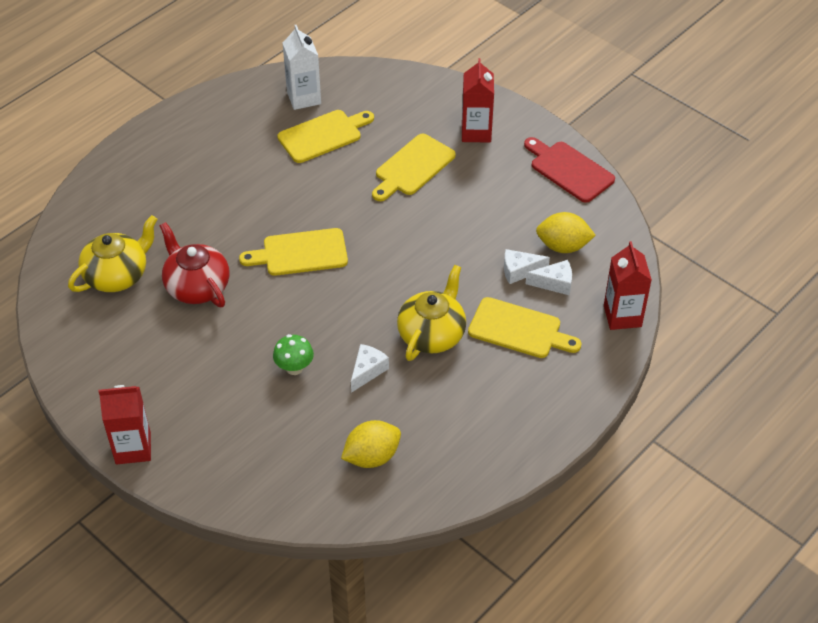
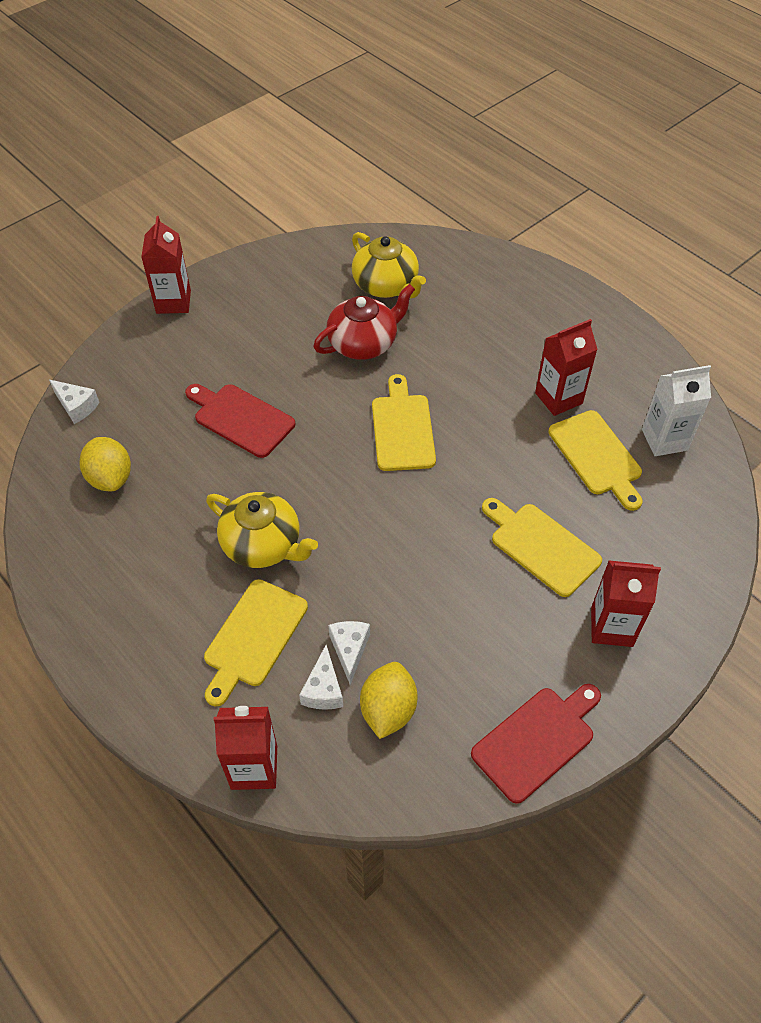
camera: 95 degrees right, 5 degrees up
green mushroom [273,334,314,375] -> red cutting board [185,384,295,458]
white cheese [351,344,389,393] -> white cheese moved to [49,380,100,424]
none -> red carton [535,319,598,416]

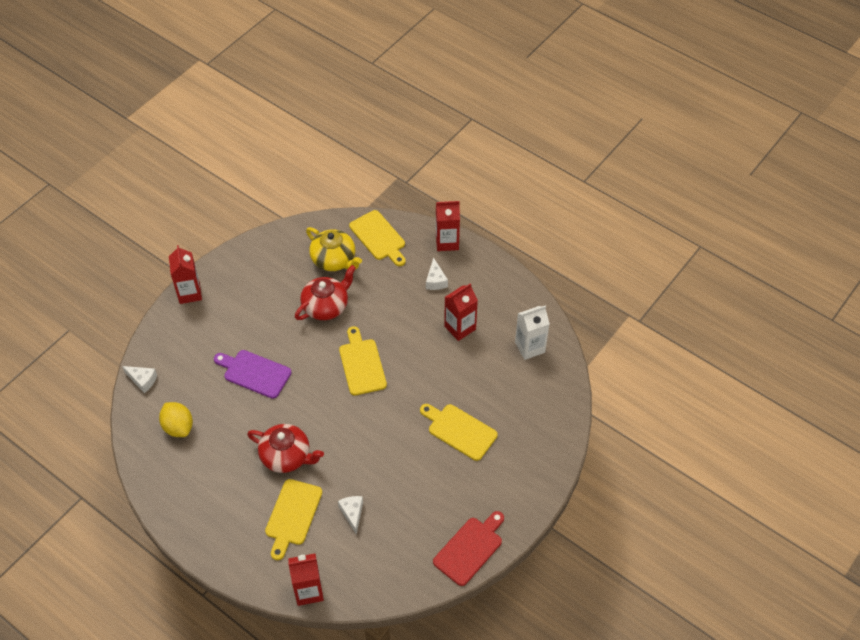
camera: 10 degrees left, 0 degrees up
red cutting board [185,384,295,458] -> purple cutting board [214,350,291,399]
yellow teapot [206,492,318,568] -> red teapot [247,424,324,473]
white cheese [299,645,343,710] -> white cheese moved to [426,257,448,290]
yellow lemon [360,662,417,739] -> none
yellow cutting board [548,410,643,511] -> yellow cutting board moved to [349,210,406,266]
red carton [591,560,661,647] -> red carton moved to [436,201,460,251]

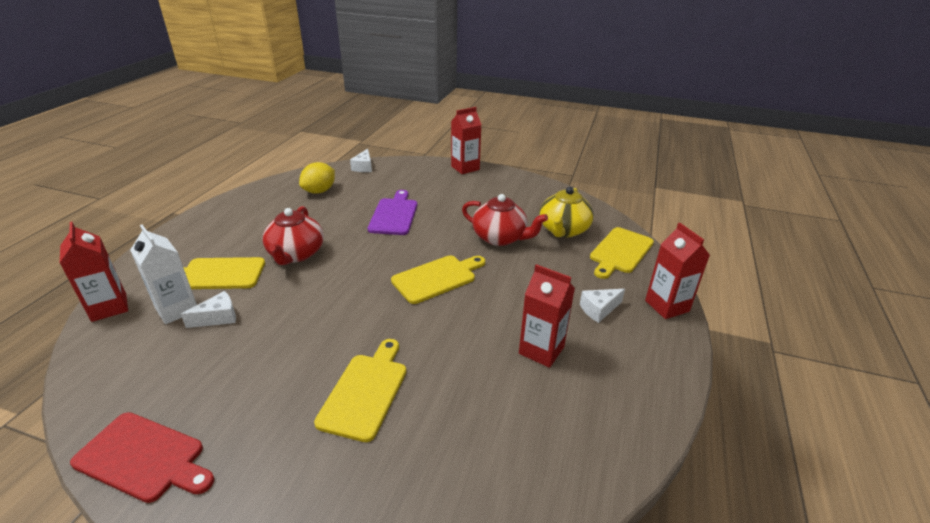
camera: 70 degrees right, 20 degrees down
white carton [515,305,550,360] -> white carton moved to [130,225,197,324]

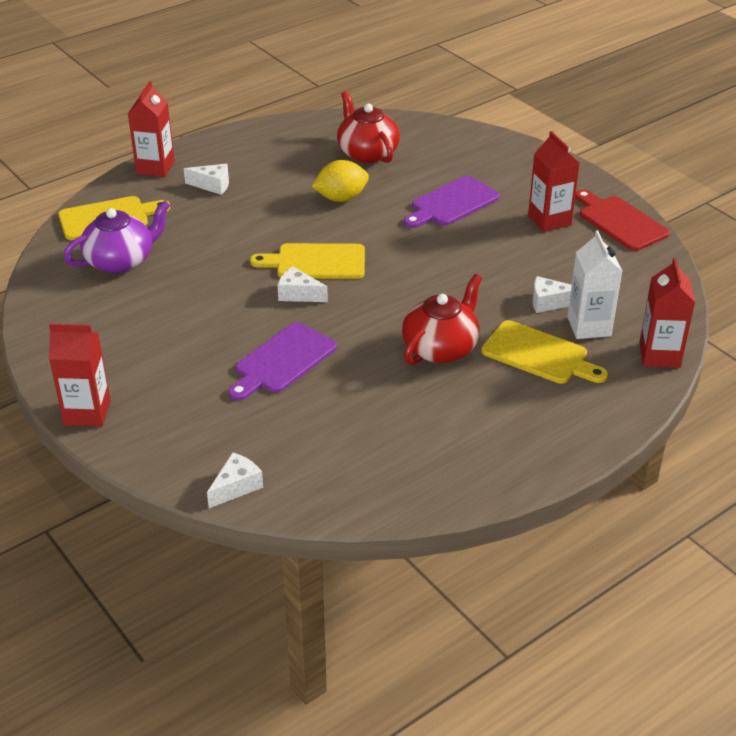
camera: 145 degrees left, 5 degrees up
yellow lemon [299,162,335,194] -> yellow lemon moved to [312,160,369,202]
yellow cutting board [314,339,406,442] -> purple cutting board [404,176,500,228]
red teapot [462,194,548,246] -> red teapot moved to [337,91,400,163]
red carton [519,264,575,368] -> red carton moved to [528,131,580,232]
yellow teapot [539,187,594,237] -> purple teapot [64,201,170,273]
none -> white cheese [277,266,328,302]

